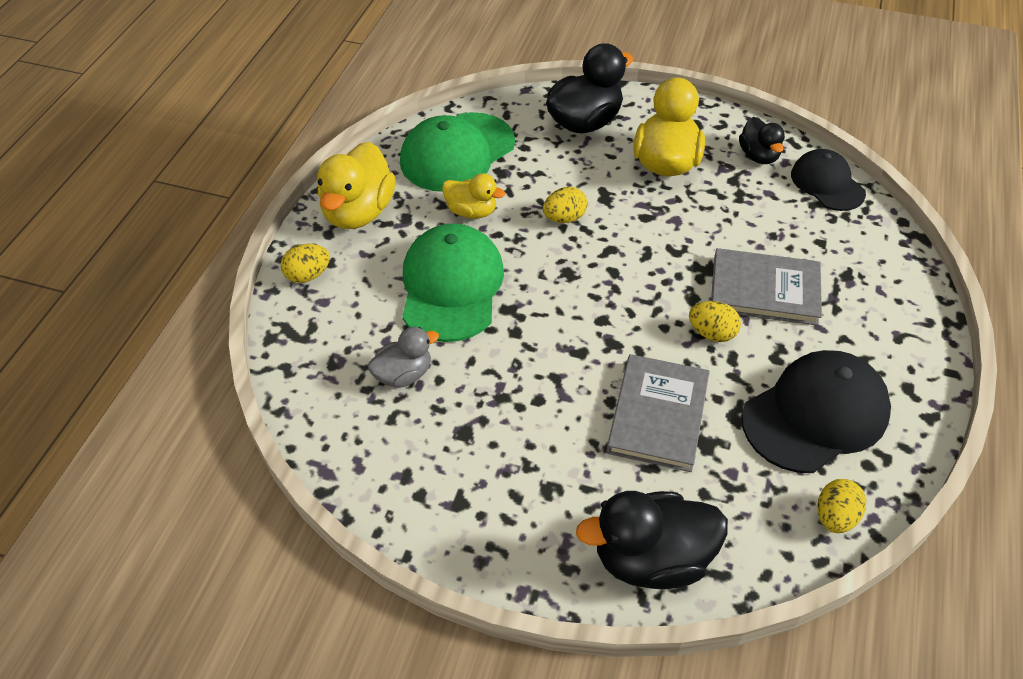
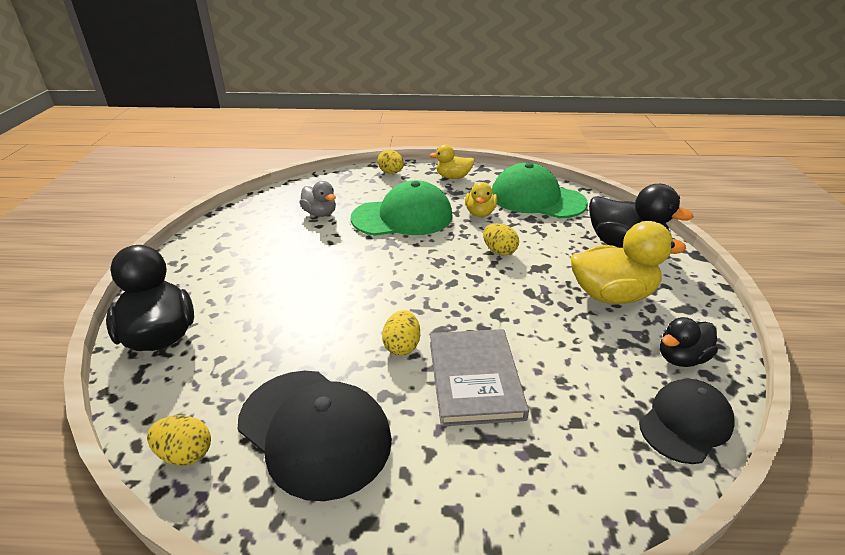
camera: 75 degrees right, 15 degrees down
yellow duck [317,142,396,229] -> yellow duck [429,144,475,179], size x0.59
grey book [606,354,710,472] -> none

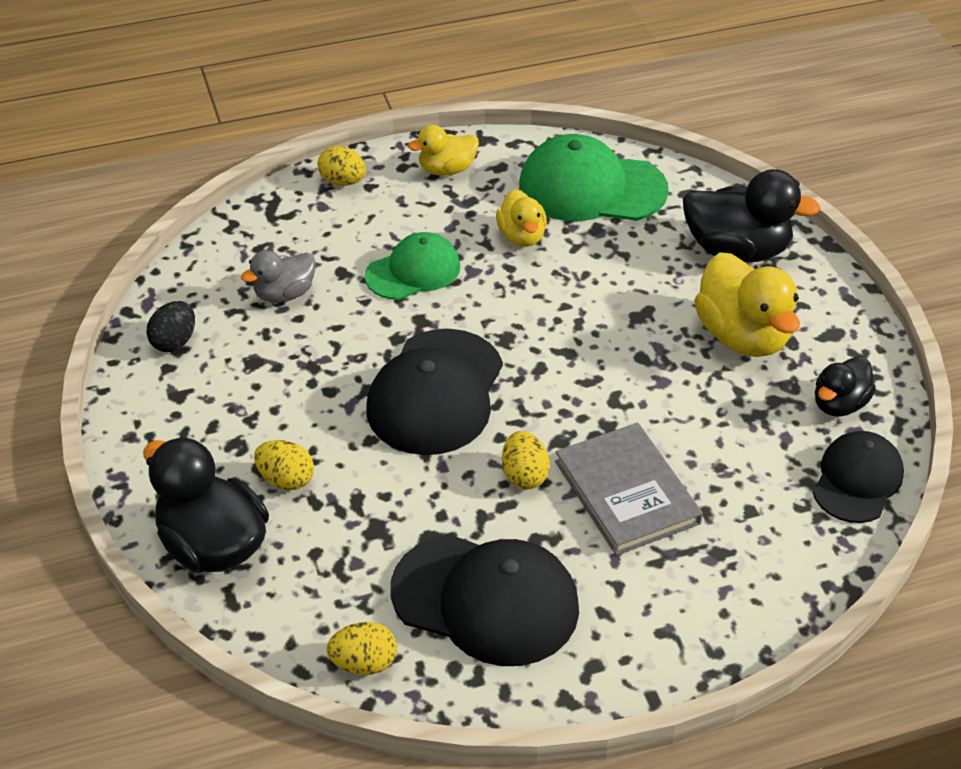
camera: 20 degrees left, 10 degrees up
grey duck [299,181,336,217] -> grey duck turned 120 degrees clockwise [241,250,316,303]
green cap [351,180,453,236] -> green cap [365,232,461,300], size x0.63
yellow egg [483,223,519,256] -> yellow egg moved to [254,440,314,490]
yellow duck [571,221,686,304] -> yellow duck turned 90 degrees clockwise [694,252,800,357]
none -> black egg [146,301,195,352]
none -> black cap [366,329,503,455]

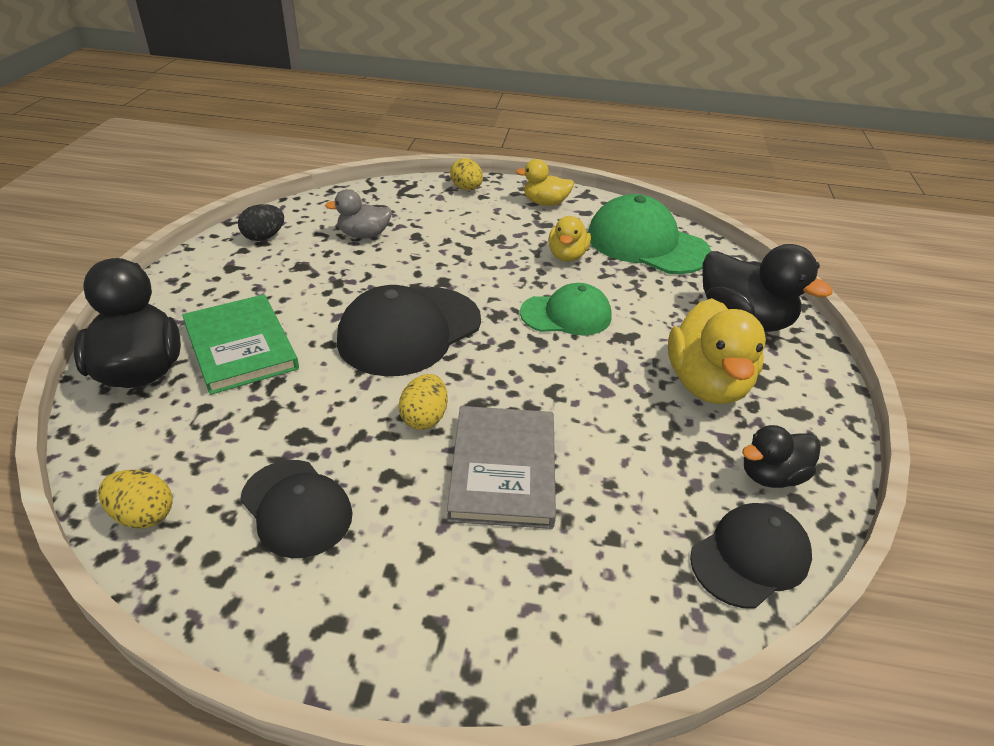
camera: 25 degrees right, 5 degrees down
yellow egg [254,440,314,490] -> green book [182,294,299,395]
green cap [365,232,461,300] -> green cap moved to [520,283,612,335]
black cap [391,534,579,666] -> black cap [240,460,353,558], size x0.63

